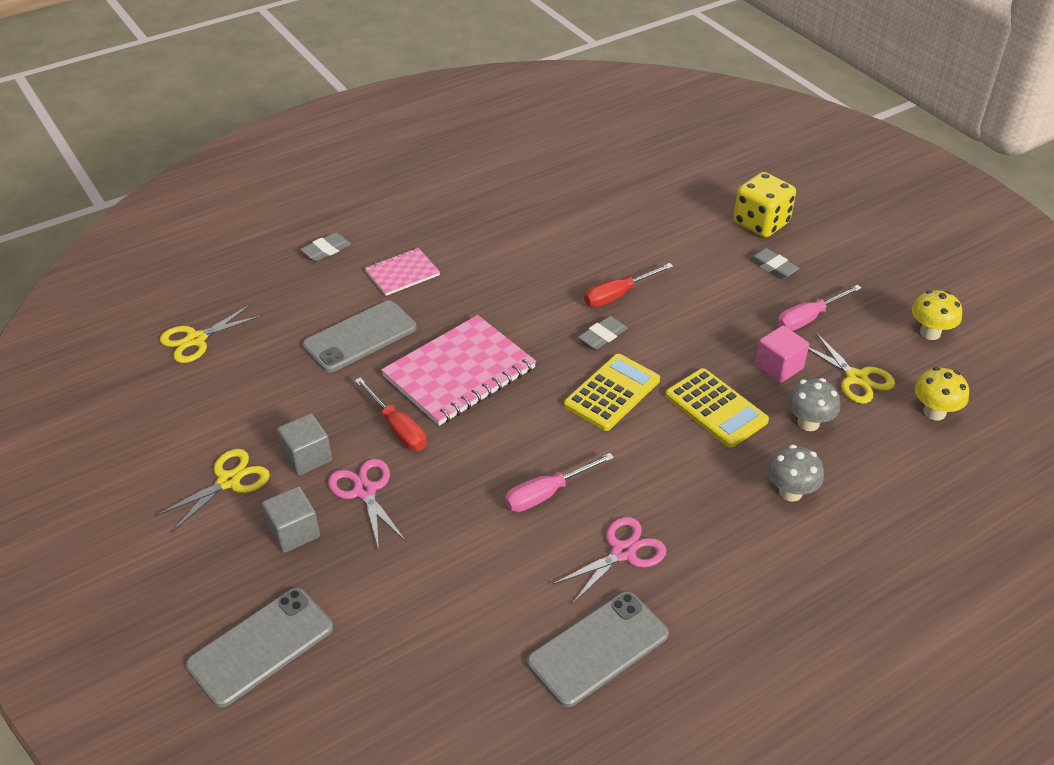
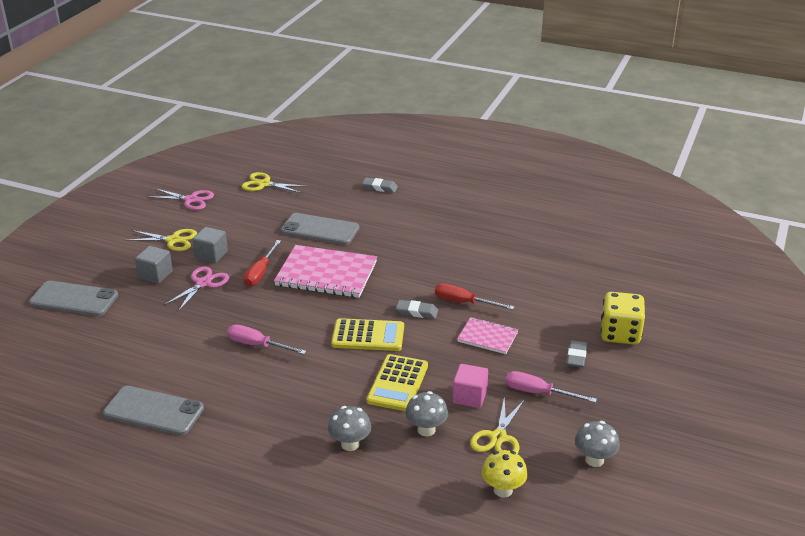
camera: 55 degrees right, 10 degrees down
pink notebook [365,248,440,296] -> pink notebook moved to [457,317,518,354]
pink scissors [552,517,666,604] -> pink scissors moved to [149,188,214,210]
yellow mushroom [912,290,962,340] -> grey mushroom [575,421,620,467]

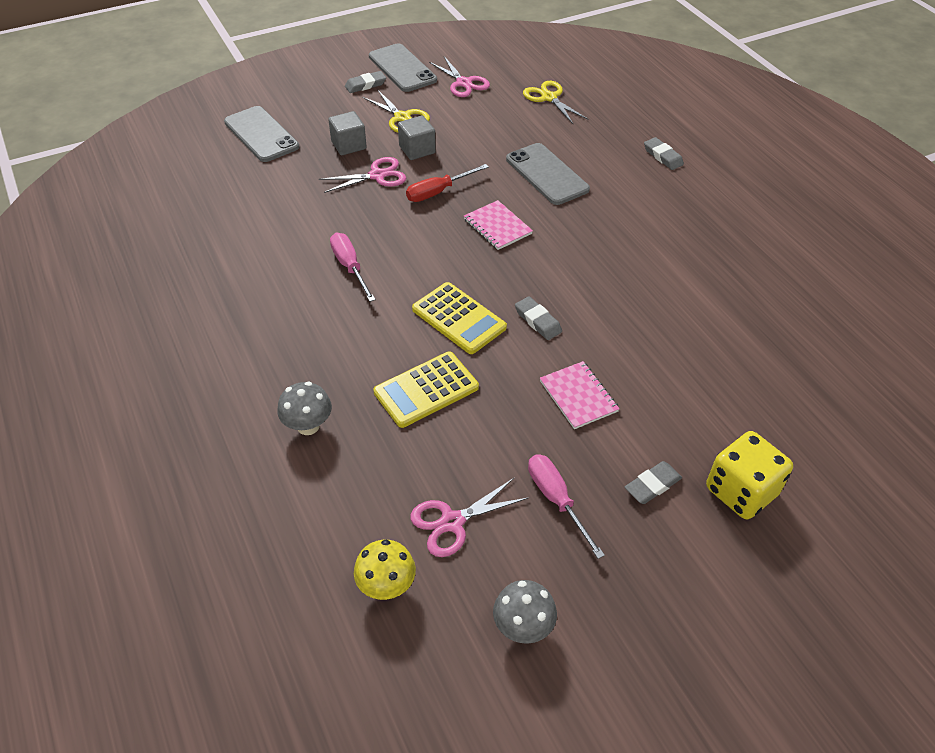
camera: 40 degrees right, 15 degrees up
grey phone [103,386,204,435] -> grey phone moved to [369,43,437,92]
pink notebook [274,245,377,298] -> pink notebook [464,200,533,250], size x0.54
grey mushroom [405,391,448,436] -> none
red screwdriver [435,283,514,310] -> none
pink cube [452,364,488,408] -> none
yellow scissors [470,396,524,454] -> pink scissors [410,478,528,557]
none -> grey eraser [345,71,386,93]

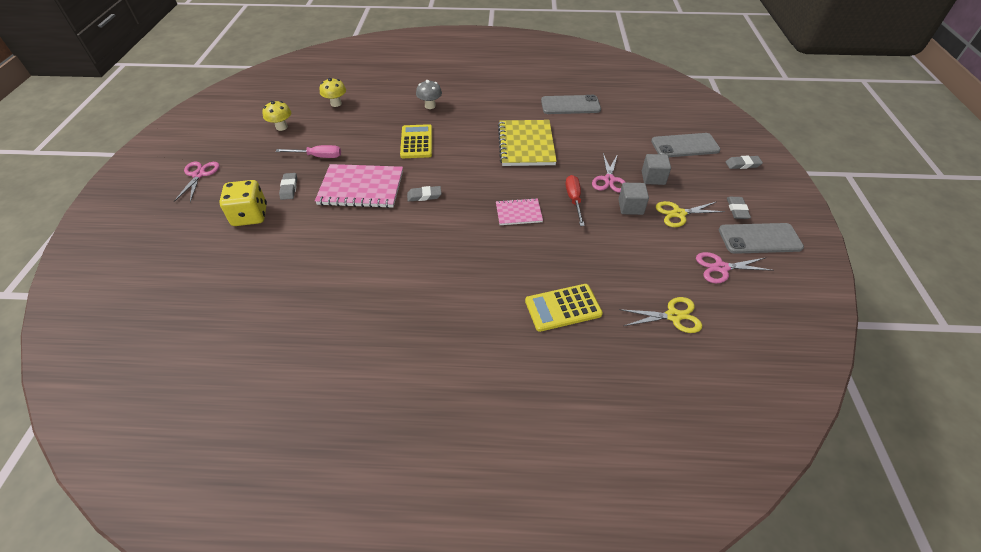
camera: 120 degrees right, 0 degrees up
pink screwdriver [330,233,376,302] -> yellow notebook [498,120,557,166]
pink scissors [410,478,528,557] -> pink scissors moved to [174,162,220,202]
yellow calculator [412,282,507,354] -> yellow calculator moved to [525,284,603,332]
grey mushroom [493,580,557,644] -> yellow mushroom [262,101,291,131]
grey phone [506,143,590,205] -> grey phone moved to [541,95,601,114]
pink notebook [540,361,620,429] -> pink notebook [315,164,403,208], size x1.85
grey eraser [644,137,684,170] -> grey eraser moved to [726,156,763,169]

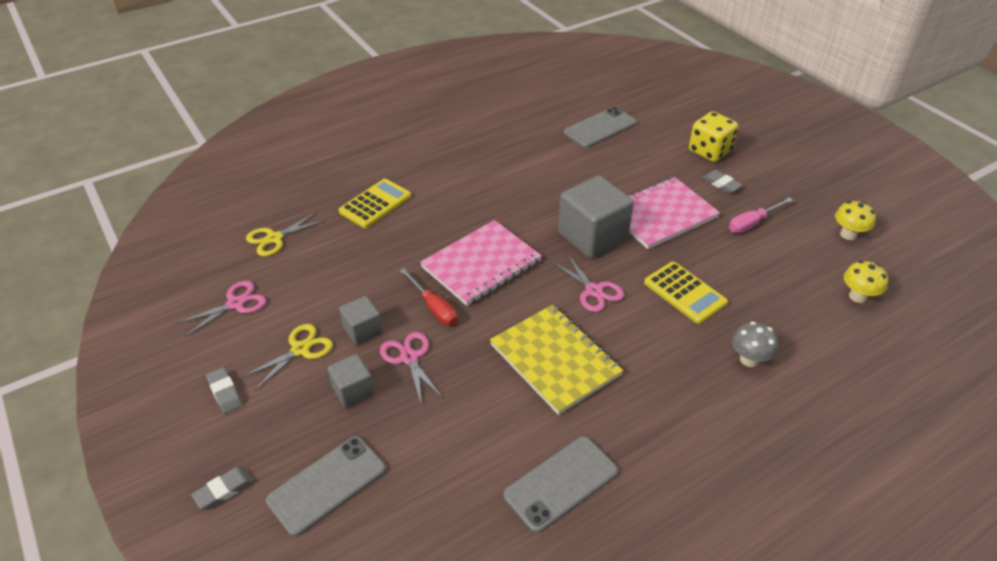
camera: 145 degrees right, 5 degrees down
pink scissors [174,162,220,202] -> pink scissors moved to [552,254,624,312]
grey eraser [407,186,442,202] -> grey cube [558,175,634,259]
pink notebook [496,198,543,225] -> pink notebook [420,220,542,306], size x1.85
grey phone [719,223,804,254] -> grey phone moved to [564,107,637,148]

